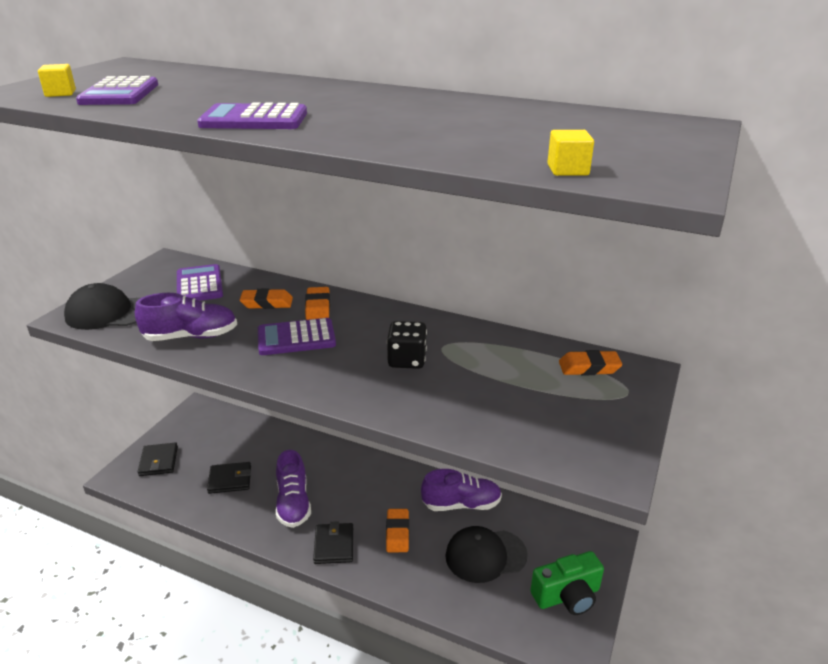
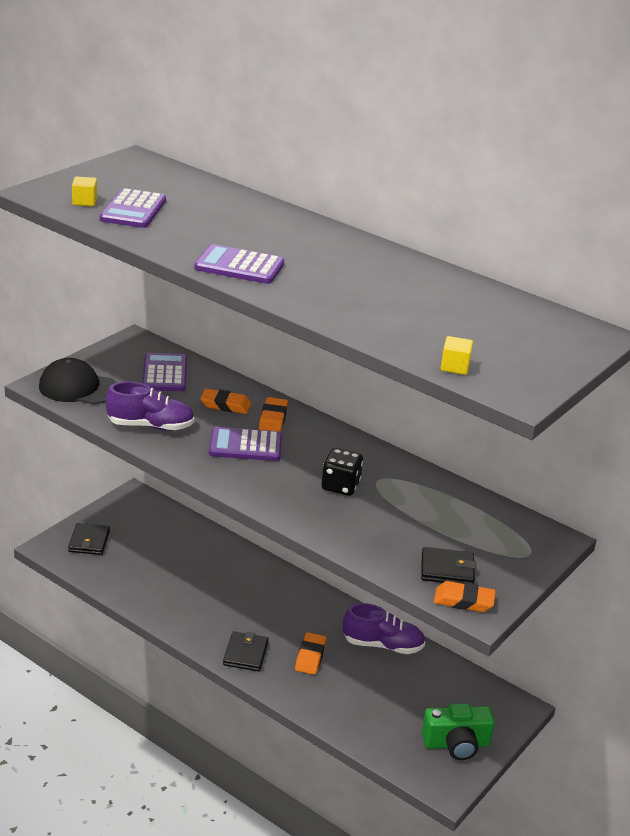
camera: 10 degrees right, 0 degrees up
black wallet [207,462,251,494] -> black wallet moved to [421,547,476,584]
purple shoe [276,450,311,528] -> none
black cap [445,526,528,583] -> none
orange eraser [559,350,622,375] -> orange eraser moved to [434,581,496,612]

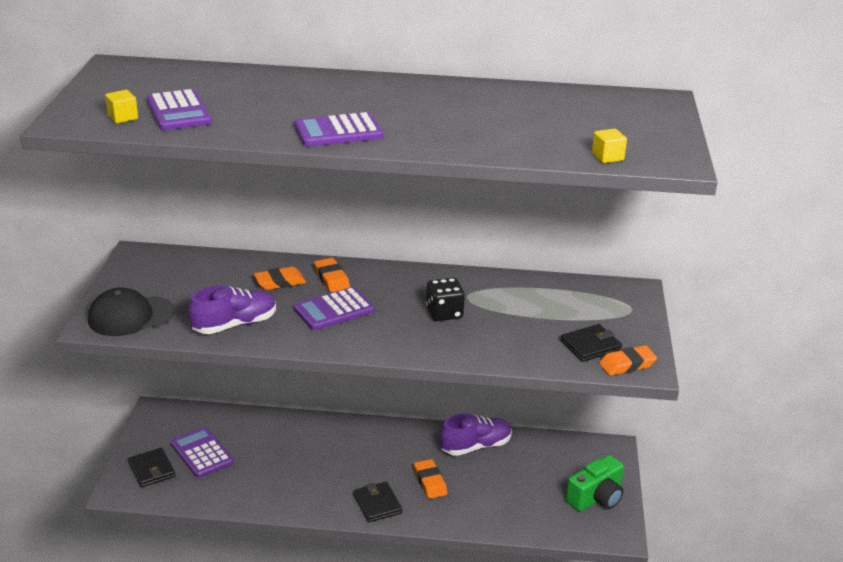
camera: 30 degrees left, 0 degrees up
purple calculator [142,353,187,391] -> purple calculator moved to [171,427,233,478]

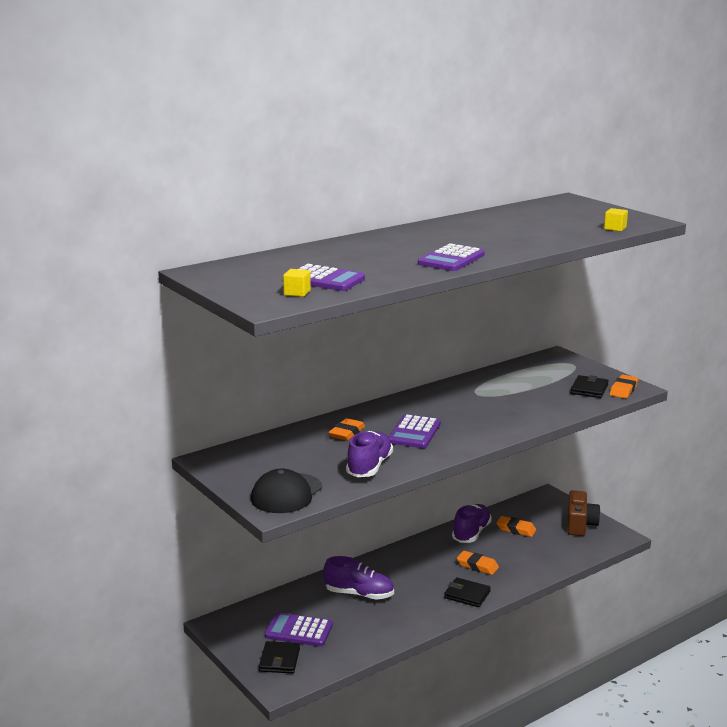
camera: 40 degrees left, 10 degrees down
black wallet [128,448,175,487] -> black wallet turned 75 degrees clockwise [259,641,300,674]
orange eraser [314,258,350,292] -> orange eraser moved to [496,516,536,537]
black dice [426,278,465,321] -> none
green camera [566,455,624,511] -> brown camera [567,490,601,536]
none -> purple shoe [323,556,394,599]

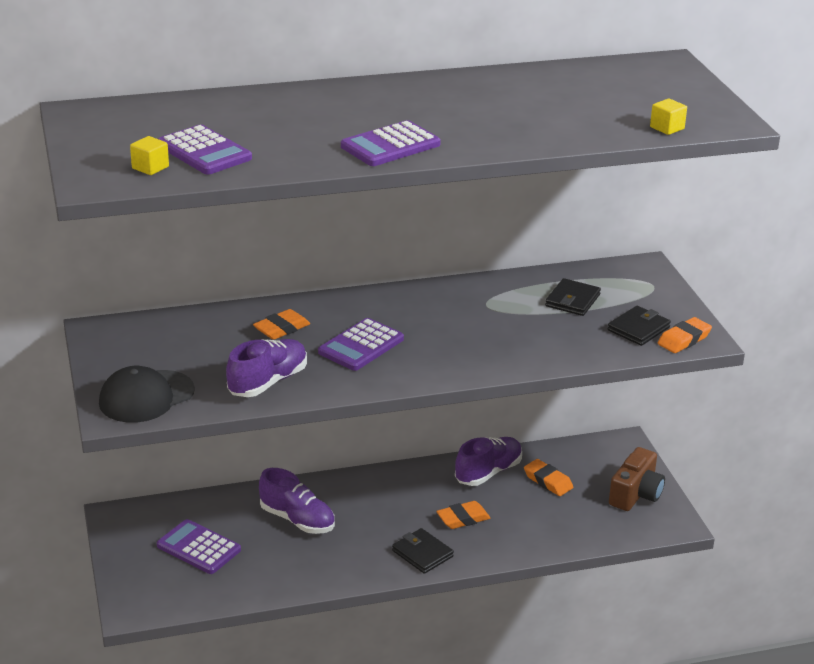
camera: 20 degrees right, 10 degrees up
black wallet [259,641,300,674] -> black wallet moved to [545,278,601,316]
orange eraser [457,551,499,575] -> orange eraser turned 75 degrees counterclockwise [436,501,490,529]

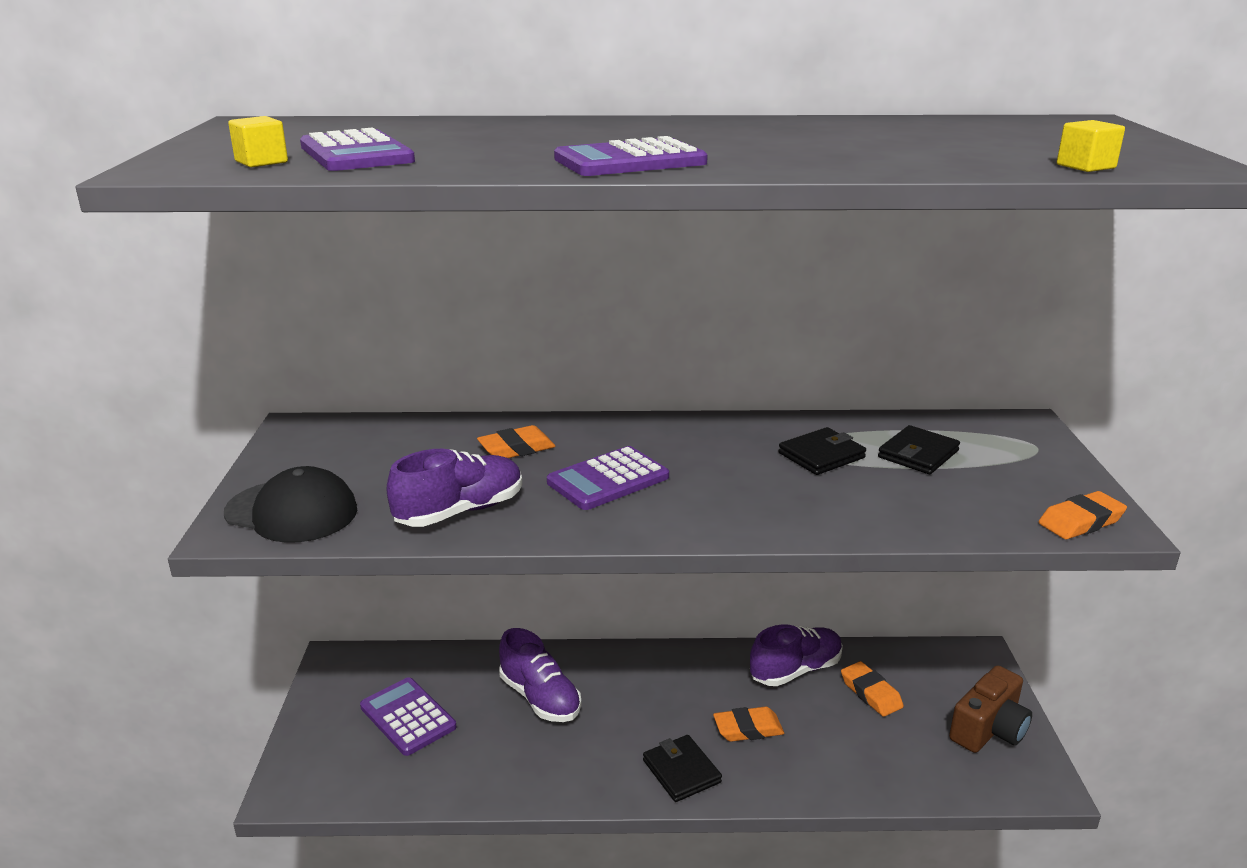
camera: 15 degrees right, 5 degrees down
black cap [99,366,195,423] -> black cap turned 135 degrees counterclockwise [224,466,357,543]
black wallet [608,306,671,346] -> black wallet moved to [778,427,866,475]

